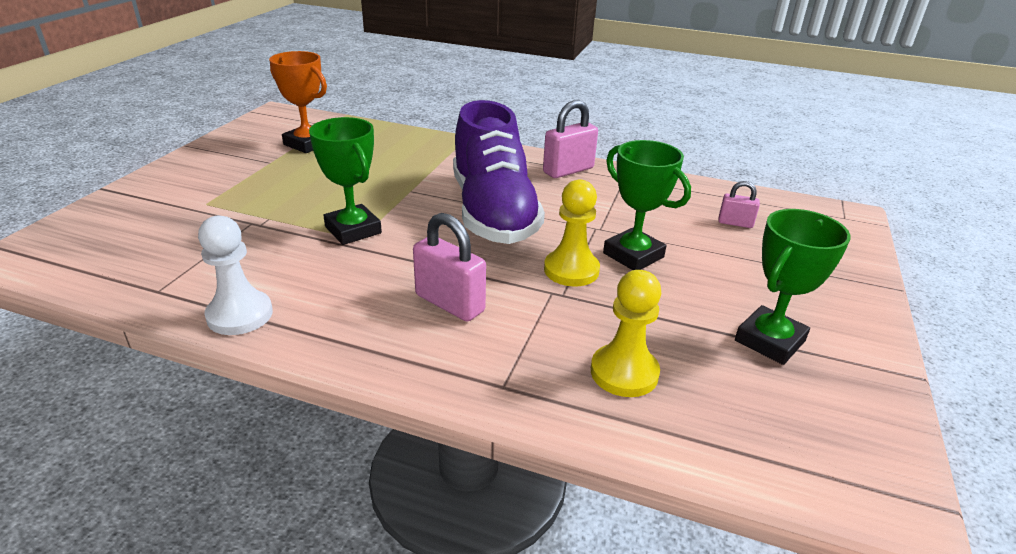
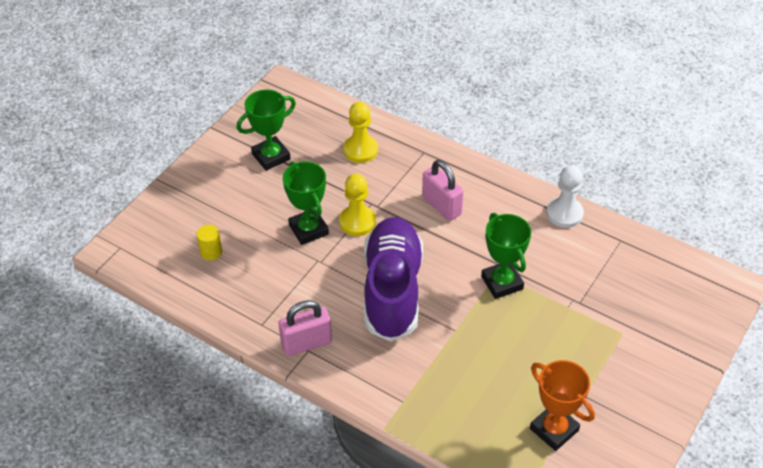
camera: 165 degrees left, 15 degrees up
pink padlock [718,181,760,228] -> yellow cylinder [196,225,222,261]

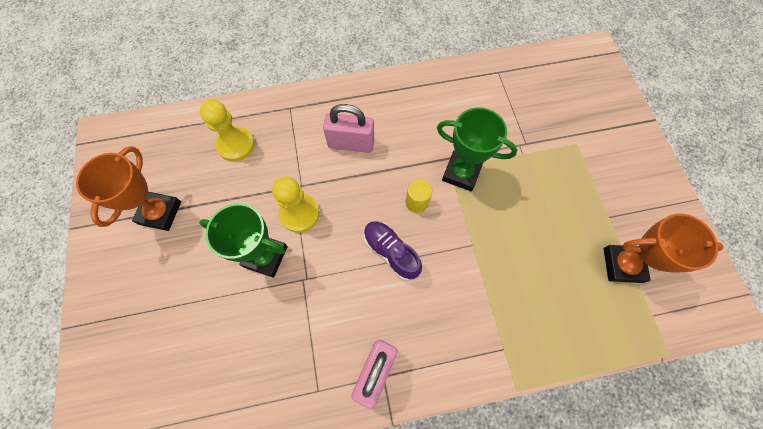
camera: 45 degrees left, 20 degrees up
yellow cylinder [196,225,222,261] -> yellow cylinder moved to [406,179,432,213]
green trophy [237,90,296,171] -> orange trophy [76,146,181,231]
purple shoe [364,217,423,341] -> purple shoe [364,221,422,281], size x0.47
white pawn [546,165,584,228] -> none

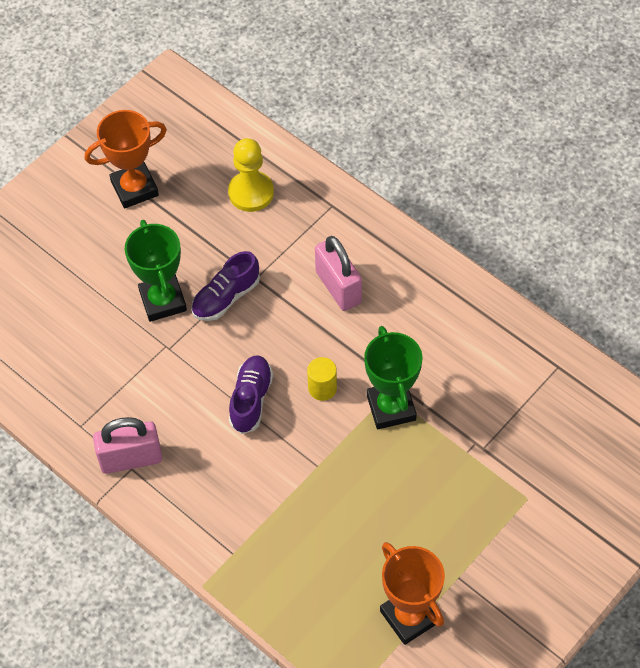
camera: 55 degrees right, 10 degrees down
yellow pawn [272,176,320,233] -> purple shoe [191,251,260,321]

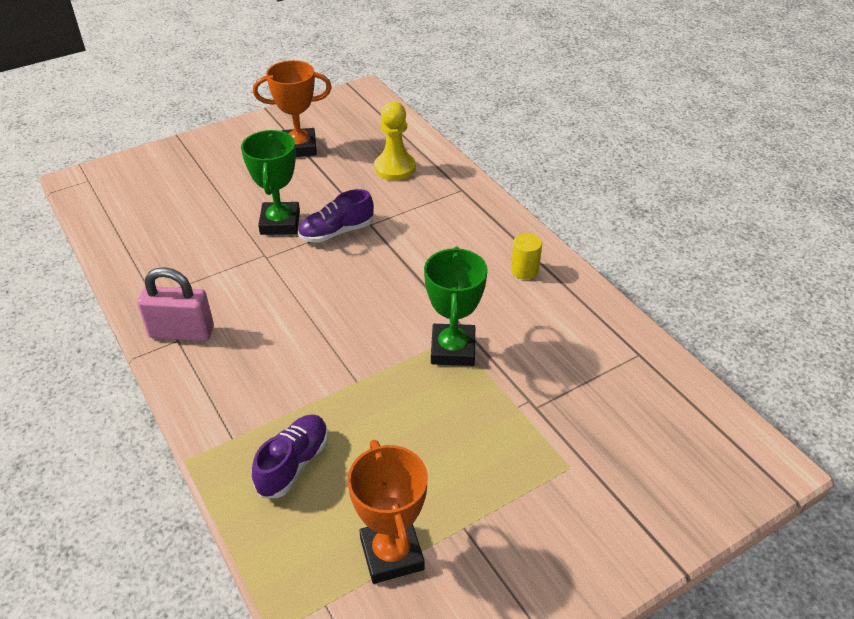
camera: 15 degrees right, 15 degrees down
purple shoe [229,355,273,434] -> purple shoe moved to [252,414,328,498]
yellow cylinder [307,357,337,401] -> yellow cylinder moved to [511,233,542,280]
pink padlock [315,236,362,311] -> none

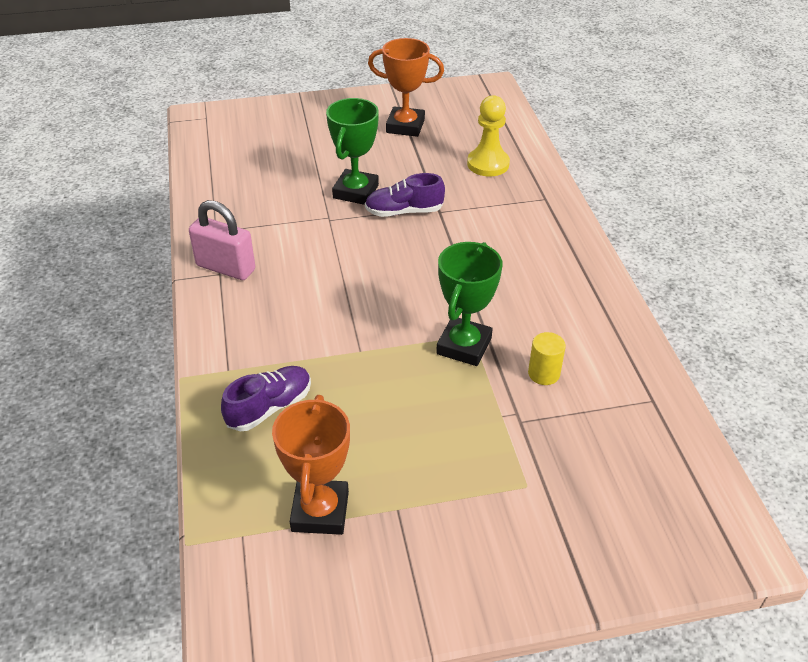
camera: 20 degrees right, 0 degrees up
yellow cylinder [511,233,542,280] -> yellow cylinder moved to [528,332,566,385]

